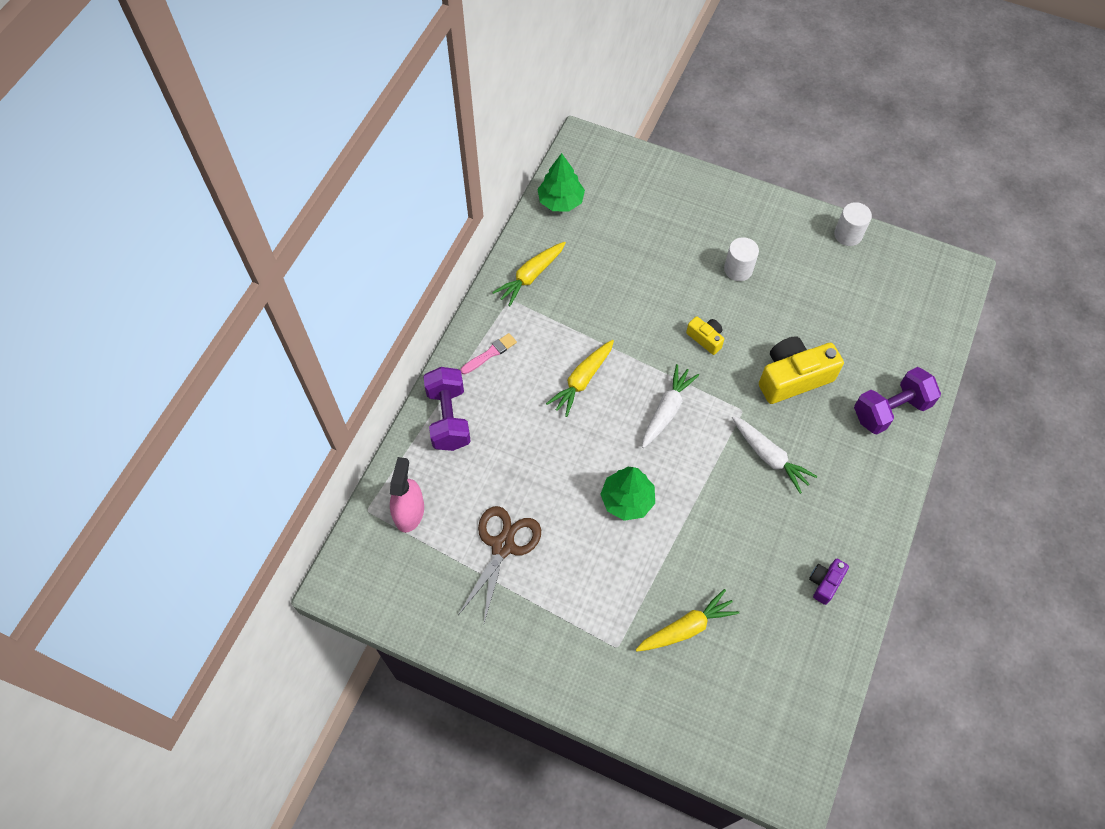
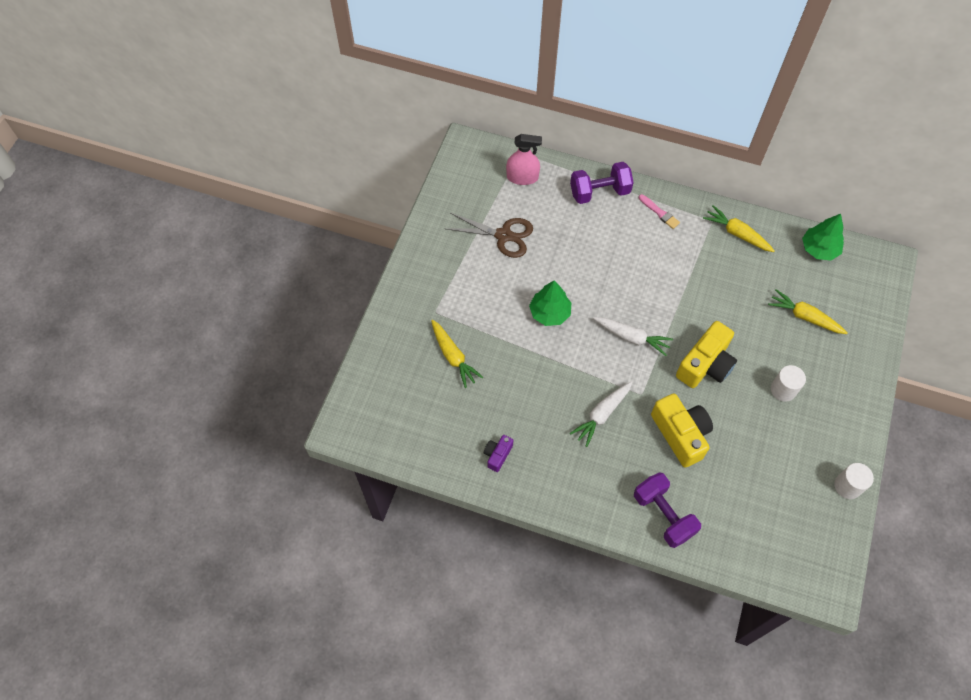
camera: 85 degrees right, 0 degrees up
yellow carrot [546,340,614,417] -> yellow carrot moved to [768,289,848,334]
yellow camera [686,316,724,355] -> yellow camera [676,321,737,388], size x1.97
purple camera [809,559,849,605] -> purple camera turned 90 degrees counterclockwise [484,435,513,472]

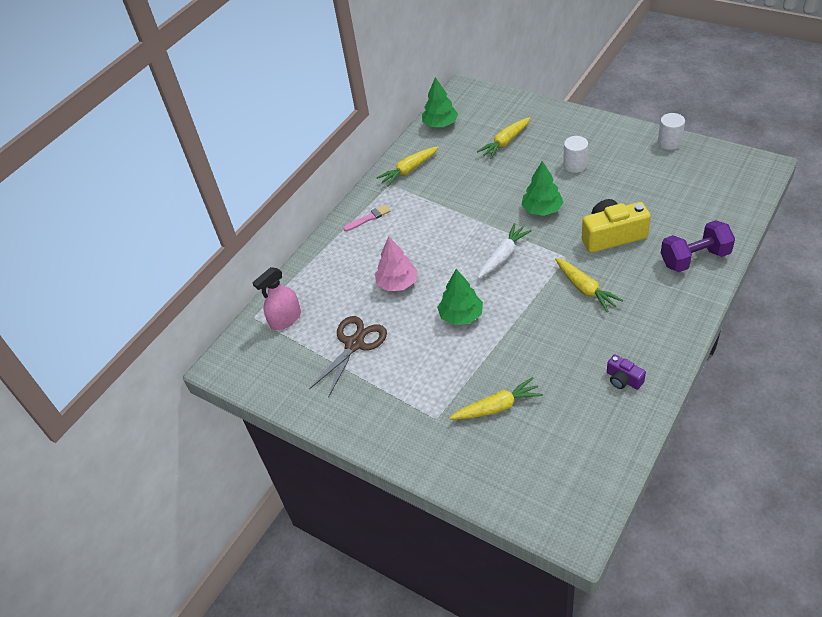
camera: 70 degrees left, 15 degrees down
pink spray bottle [506,134,542,185] -> pink spray bottle turned 150 degrees counterclockwise [252,267,301,330]
purple dumbbell [570,162,634,204] -> none
white carrot [570,381,632,447] -> yellow carrot [555,258,624,312]
yellow camera [676,321,737,388] -> green tree [522,161,564,216]
none -> pink tree [375,237,418,291]

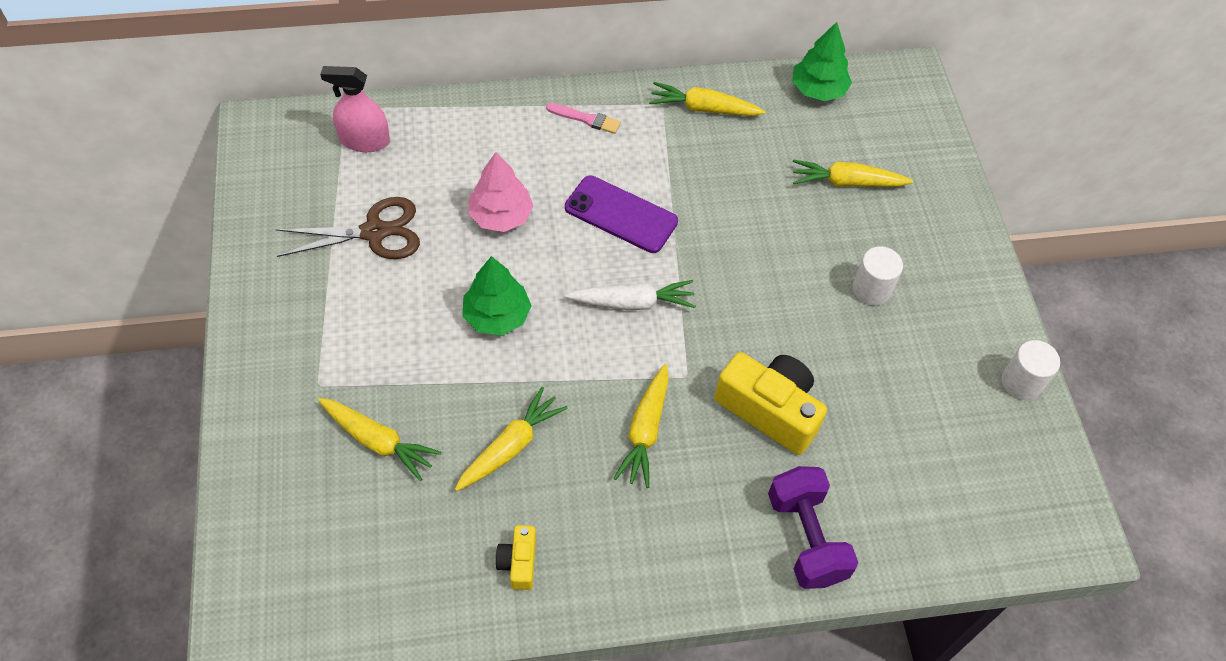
camera: 40 degrees right, 10 degrees up
green tree [522,161,564,216] -> none
purple camera [607,354,646,390] -> yellow camera [495,525,536,590]
purple dumbbell [661,220,735,272] -> purple dumbbell turned 45 degrees clockwise [768,466,858,589]
none -> yellow carrot [455,387,568,491]
none -> purple phone [565,175,678,253]

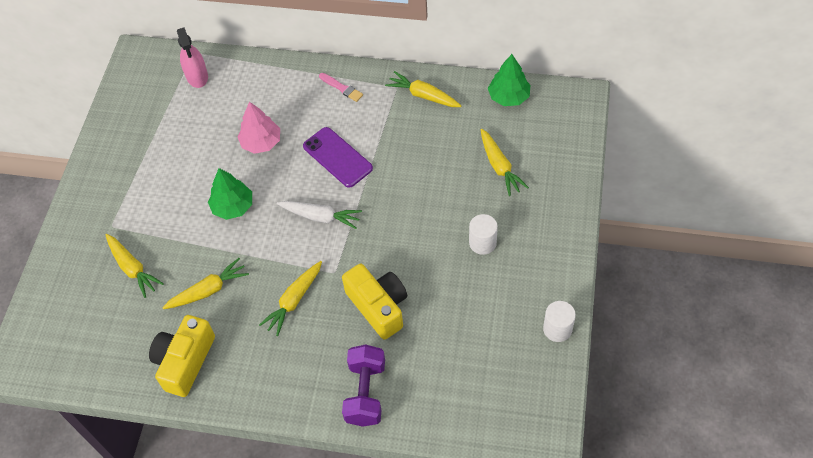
camera: 25 degrees right, 0 degrees up
brown scissors [275,197,420,259] -> none
pink spray bottle [320,66,390,152] -> pink spray bottle turned 135 degrees counterclockwise [177,28,208,88]
yellow camera [495,525,536,590] -> yellow camera [149,315,215,397], size x1.97
yellow carrot [793,160,913,187] -> yellow carrot turned 135 degrees counterclockwise [481,129,529,196]

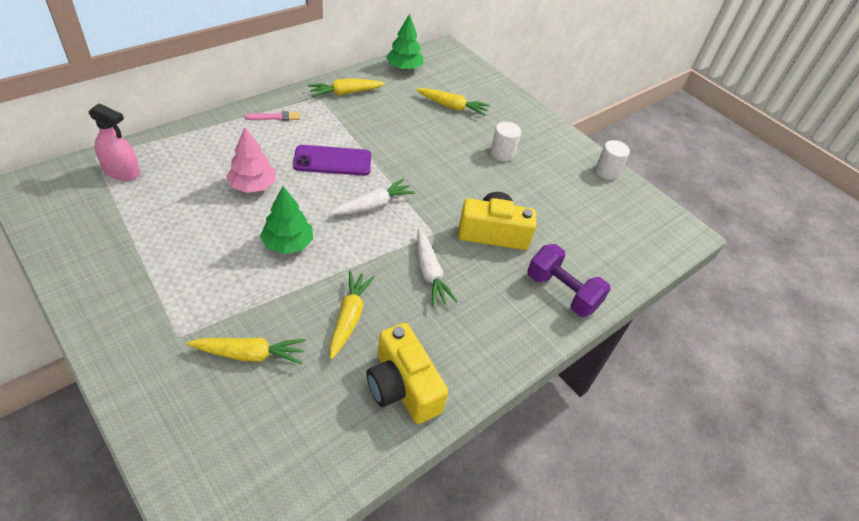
camera: 60 degrees left, 10 degrees down
yellow carrot [259,261,322,336] -> white carrot [417,229,458,307]

